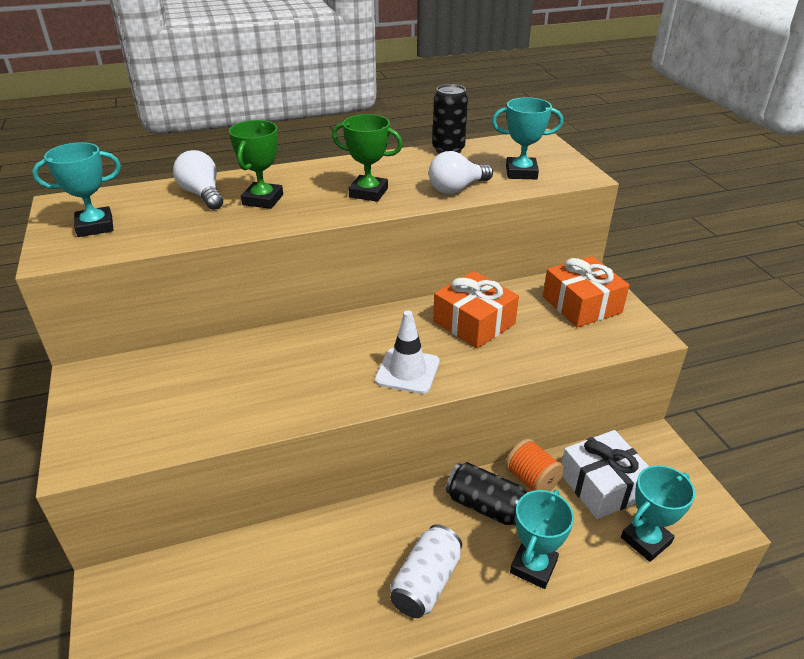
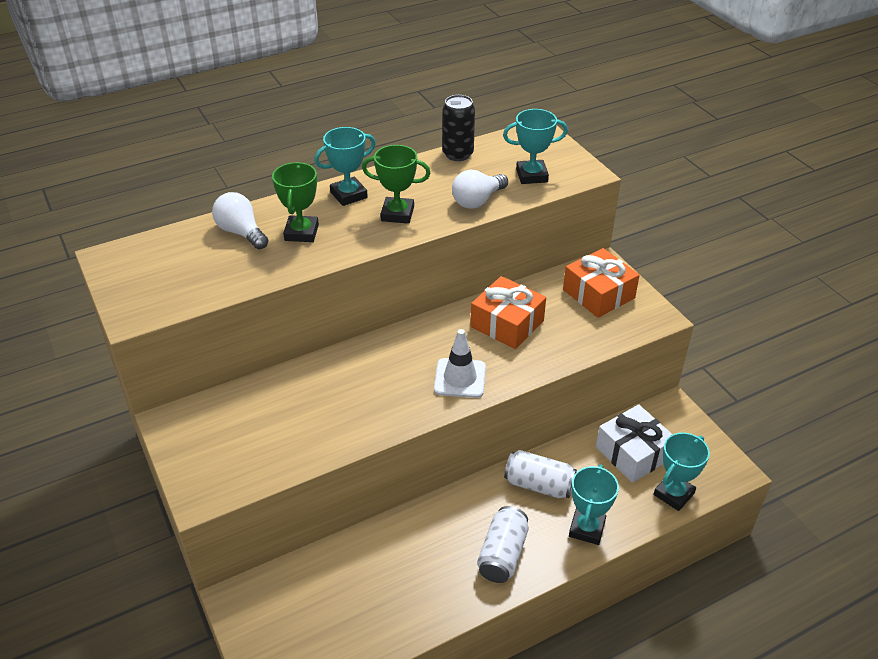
camera: 10 degrees left, 5 degrees up
turquoise trophy [32,142,121,237] -> turquoise trophy moved to [314,127,376,206]
black can [446,462,527,526] -> white can [504,450,577,498]
orange spool [505,438,564,491] -> none

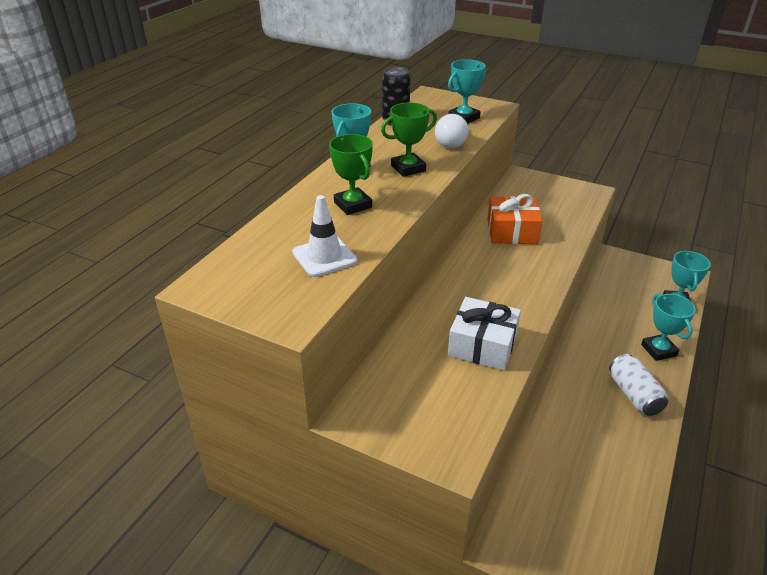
camera: 35 degrees left, 5 degrees down
white light bulb [212,192,268,249] -> none
white traffic cone [434,329,486,398] -> white traffic cone moved to [292,195,357,277]
white can [504,450,577,498] -> none
orange gift [563,248,640,318] -> none
white gift [596,404,673,483] -> white gift moved to [448,297,521,371]

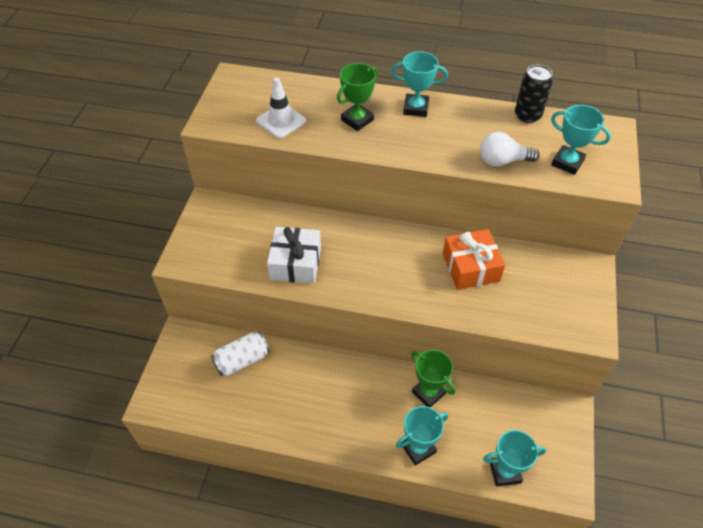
camera: 75 degrees right, 15 degrees up
green trophy [381,103,437,177] -> green trophy moved to [411,350,455,408]
white can [609,354,668,416] -> white can moved to [211,331,270,376]

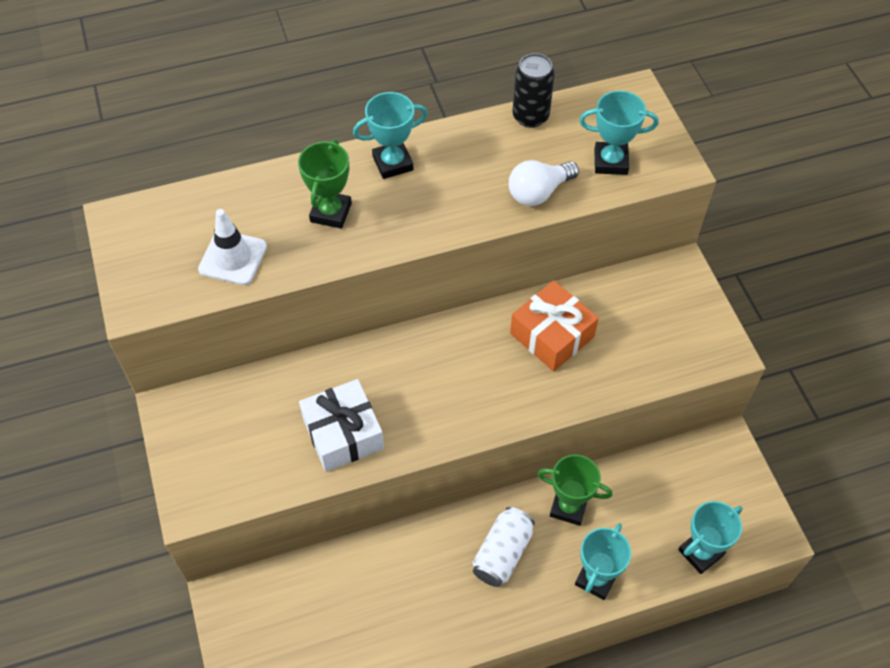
camera: 30 degrees left, 5 degrees up
white can [211,331,270,376] -> white can moved to [473,507,535,587]

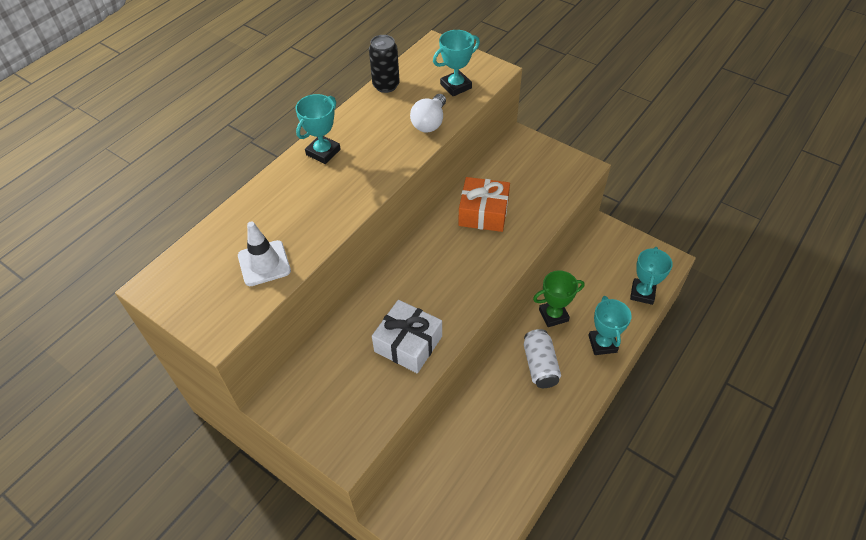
camera: 35 degrees left, 5 degrees down
green trophy [298,140,352,229] -> none

